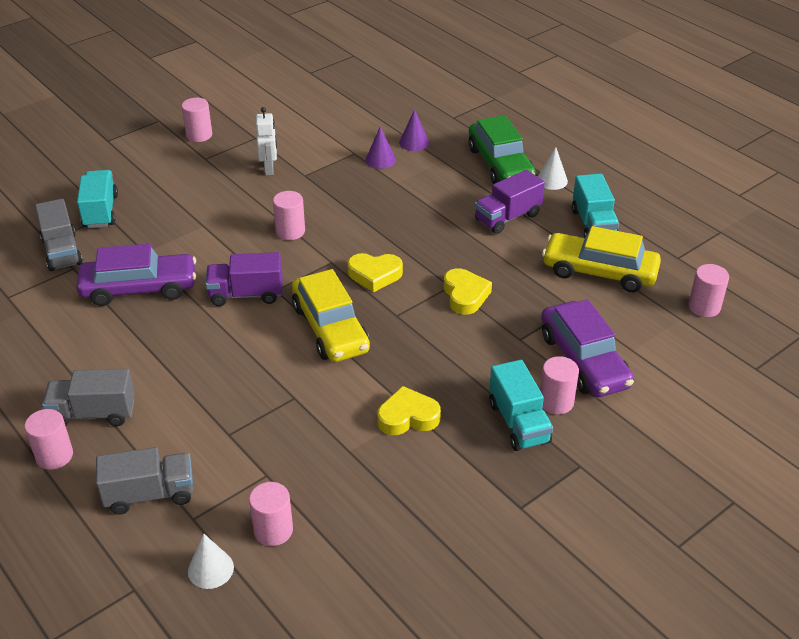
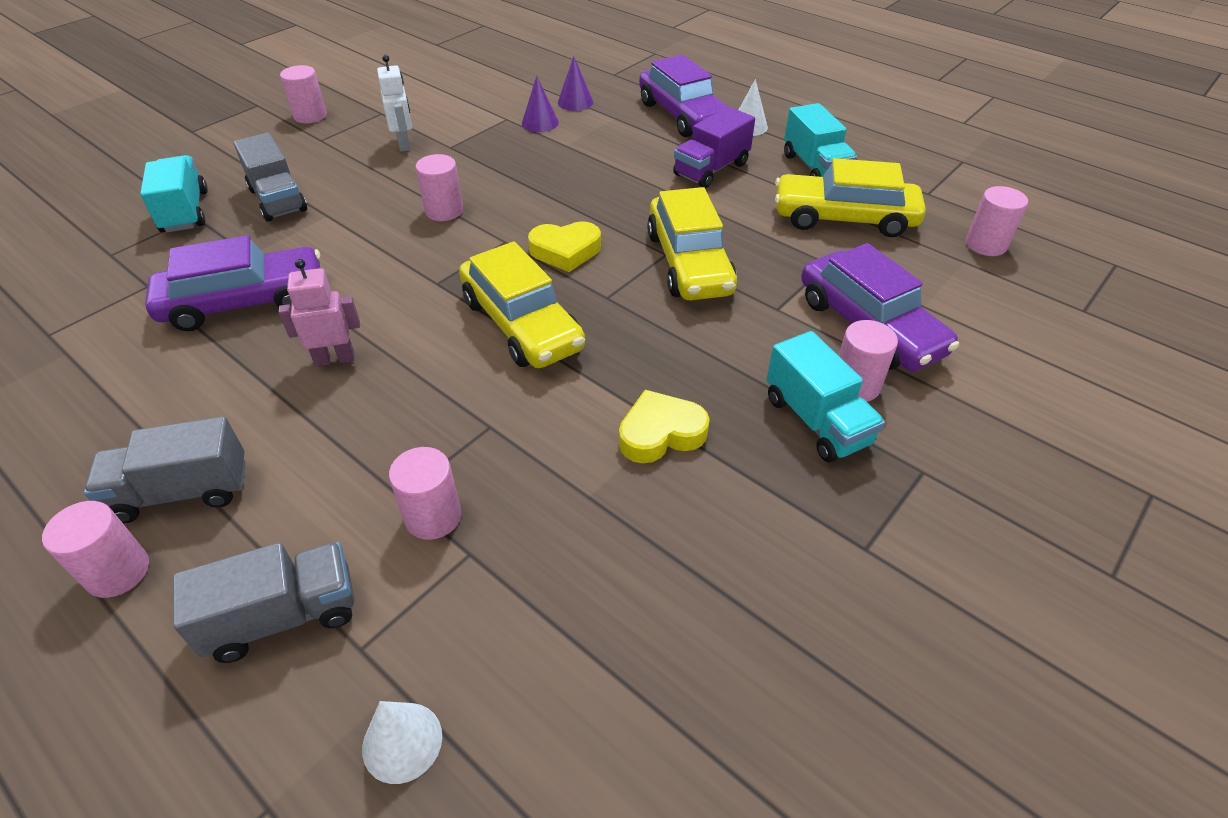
camera: 10 degrees left, 5 degrees up
grey truck [35,199,83,271] -> grey truck moved to [233,133,307,222]
purple truck [205,252,282,306] -> none
pink cylinder [249,482,293,546] -> pink cylinder moved to [389,447,461,540]
yellow heart [444,268,492,315] -> yellow car [647,187,737,301]
green car [469,115,536,184] -> purple car [639,55,728,137]
none -> pink robot [279,259,360,367]

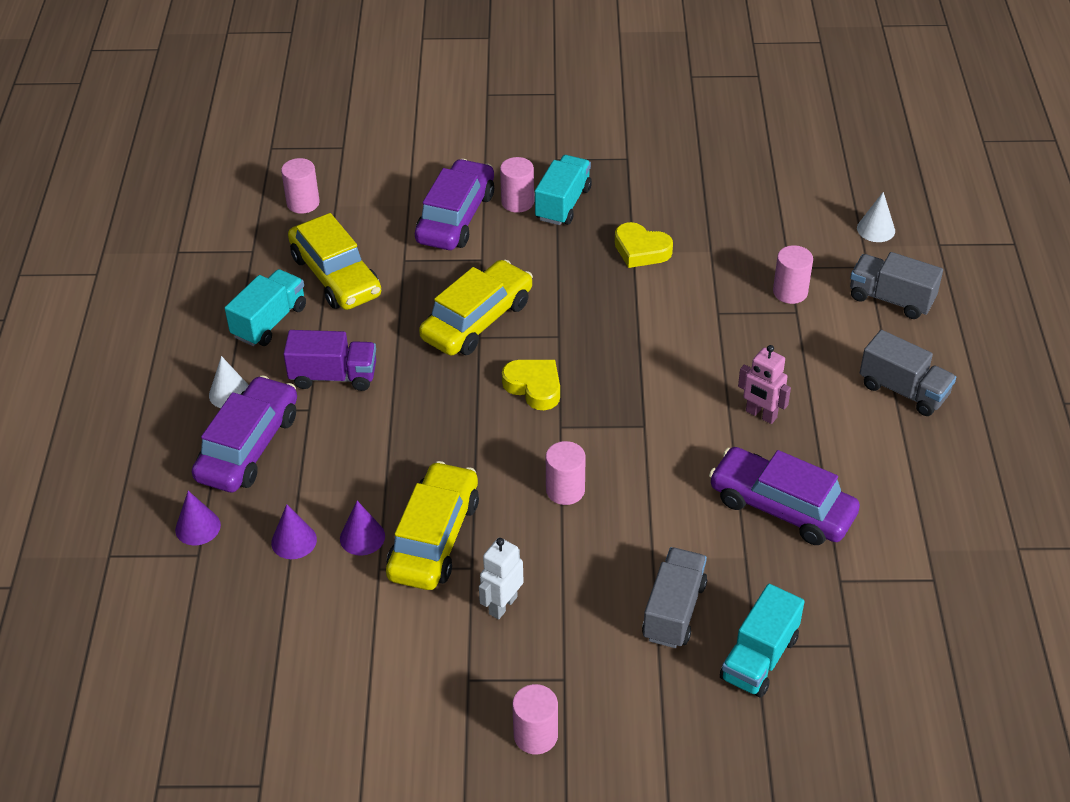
camera: 130 degrees left, 0 degrees up
pink cylinder [42,501,149,598] -> none
yellow car [459,241,585,368] -> yellow car moved to [386,461,479,590]
none -> purple cone [175,491,221,545]

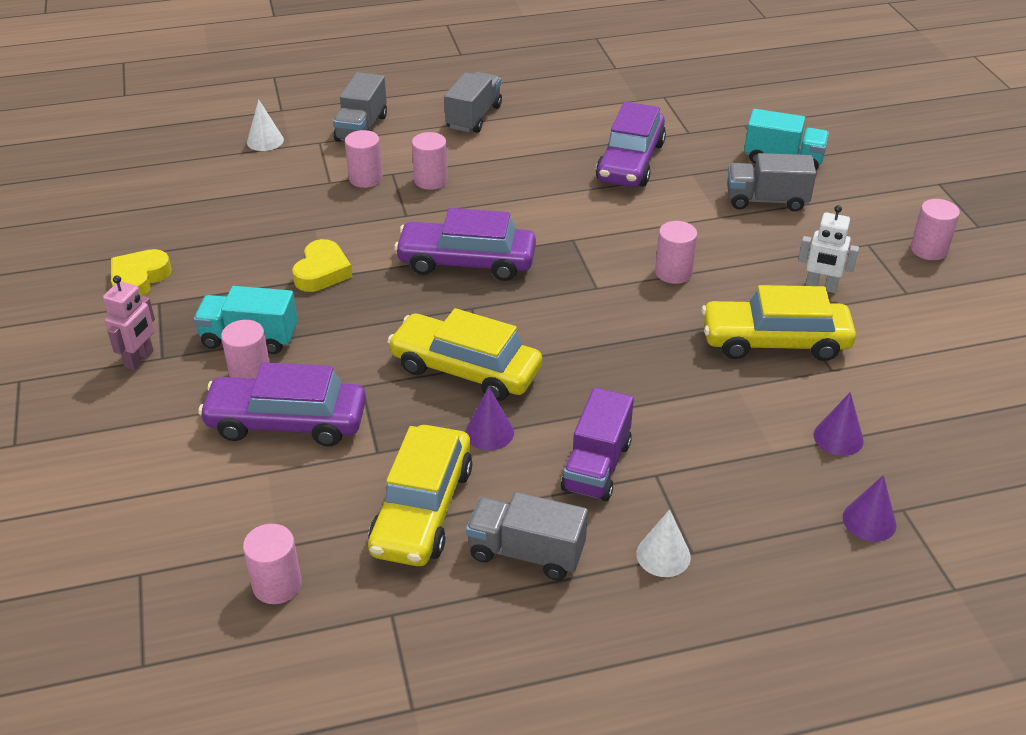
camera: 105 degrees left, 5 degrees down
purple car [192,375,297,492] -> purple car moved to [394,208,536,281]
turquoise truck [225,269,306,346] -> grey truck [466,492,588,580]
purple truck [283,330,376,391] -> purple truck turned 150 degrees counterclockwise [561,387,634,501]
yellow car [288,213,381,310] -> yellow car turned 150 degrees clockwise [368,425,472,566]
purple cone [340,501,385,555] -> purple cone moved to [465,387,514,450]
yellow heart [502,360,560,410] -> yellow heart moved to [111,249,172,297]
pink robot [738,345,791,424] -> pink robot moved to [103,275,155,371]
none -> pink cylinder [412,132,448,190]

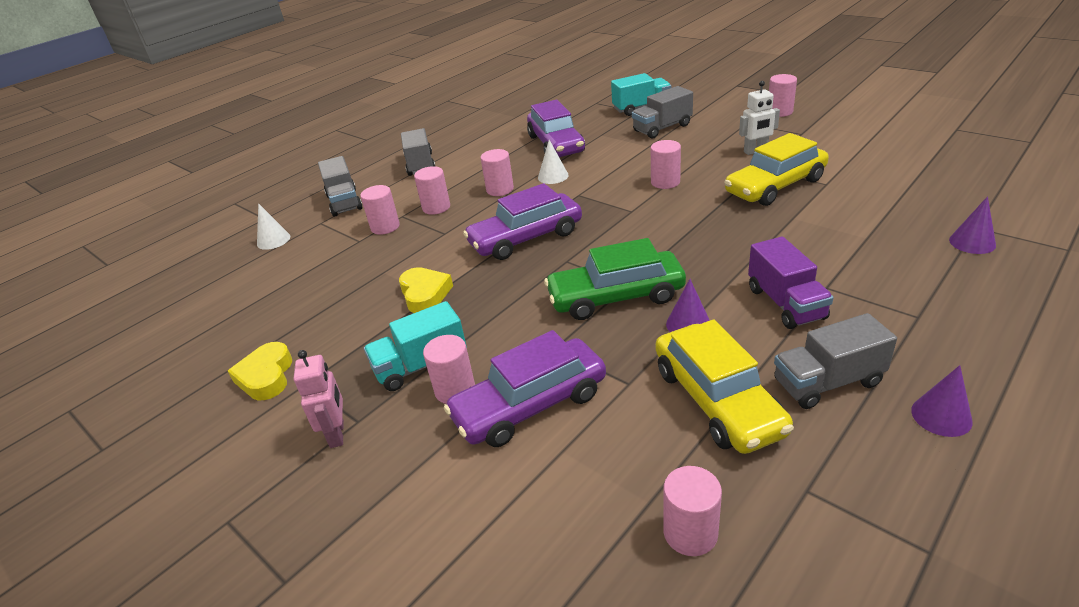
camera: 30 degrees left, 5 degrees down
yellow car [387,308,542,401] -> green car [544,238,686,320]
white cone [636,509,691,577] -> white cone moved to [538,140,569,184]
purple cone [814,392,864,456] -> purple cone moved to [911,365,973,437]
none -> pink cylinder [481,149,514,196]

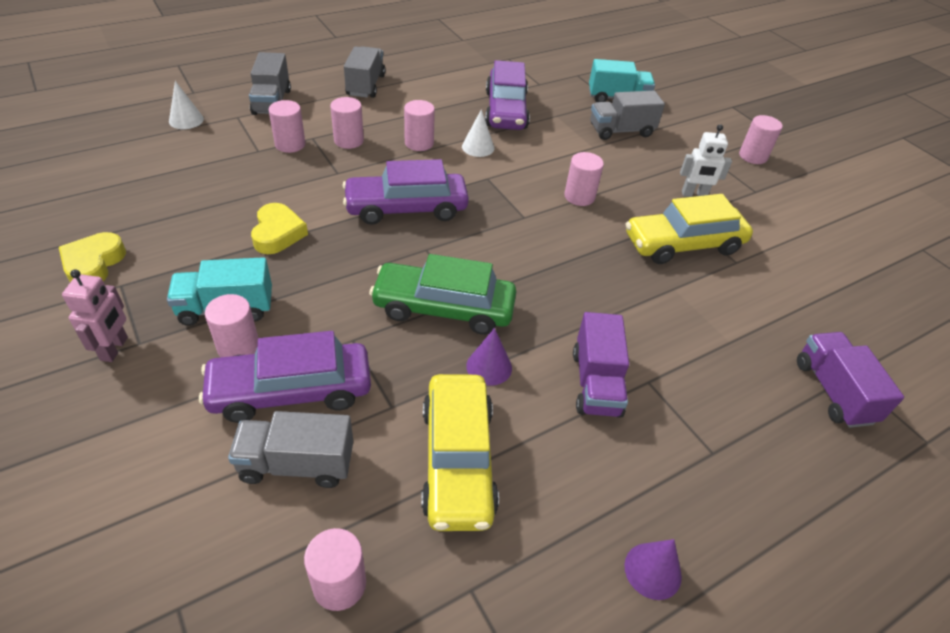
camera: 10 degrees right, 10 degrees up
grey truck [774,313,897,409] -> grey truck moved to [228,411,353,488]
purple cone [949,196,996,254] -> purple truck [797,332,904,428]

